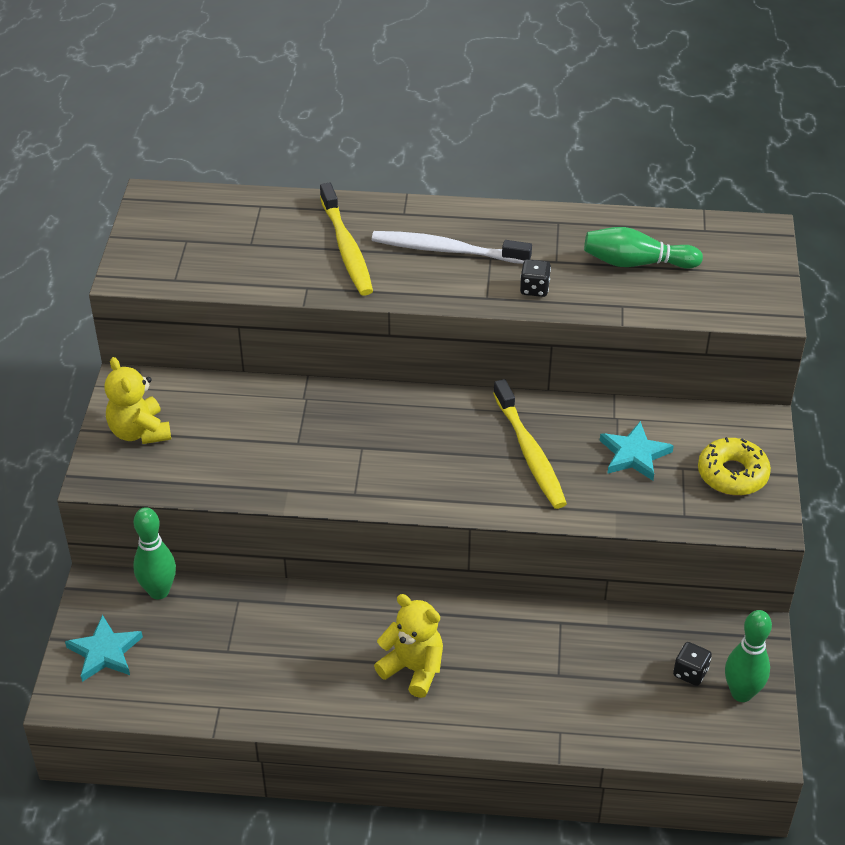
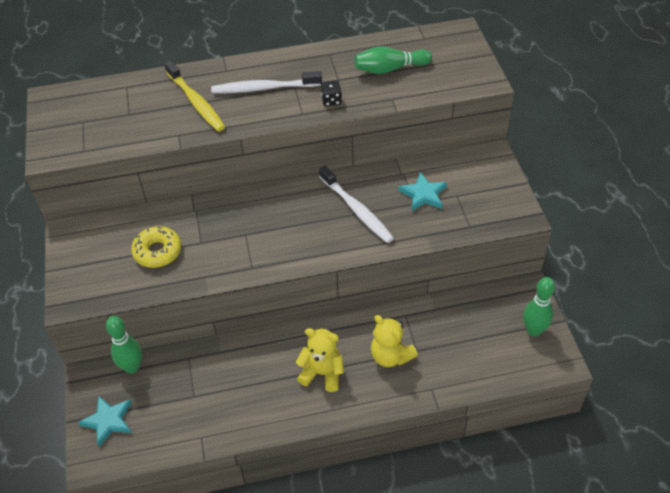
camera: 15 degrees left, 5 degrees up
yellow teddy bear [105,357,171,444] -> yellow teddy bear moved to [371,315,418,367]
yellow toothbrush [493,379,567,509] -> white toothbrush [319,166,394,243]
black dice [673,642,712,686] -> none
yellow donut [698,437,771,496] -> yellow donut moved to [131,226,181,268]

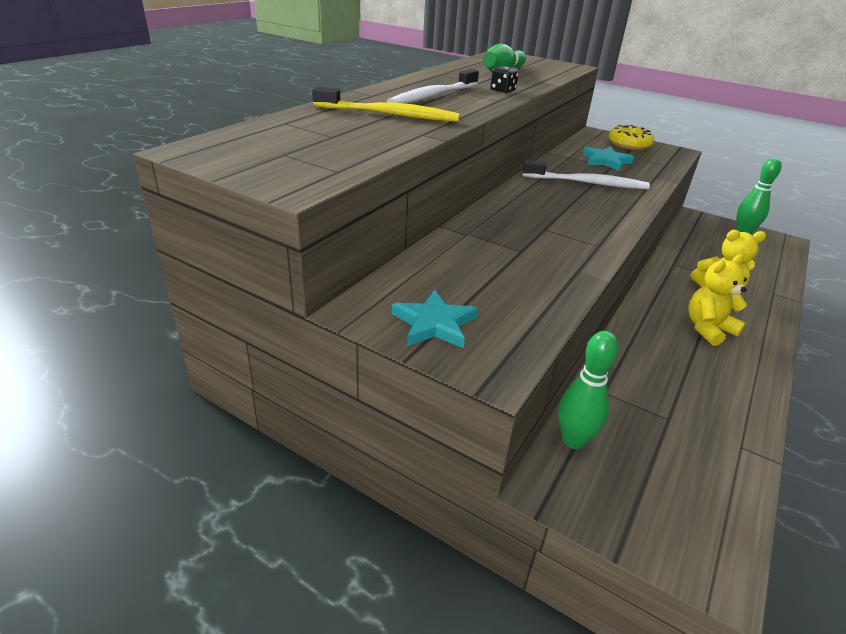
camera: 50 degrees left, 15 degrees down
turquoise star [78,396,132,447] -> turquoise star moved to [392,289,478,348]
yellow donut [131,226,181,268] -> yellow donut moved to [608,125,654,150]

